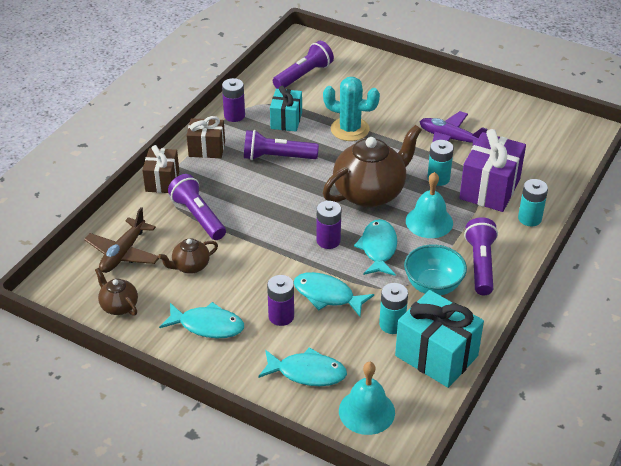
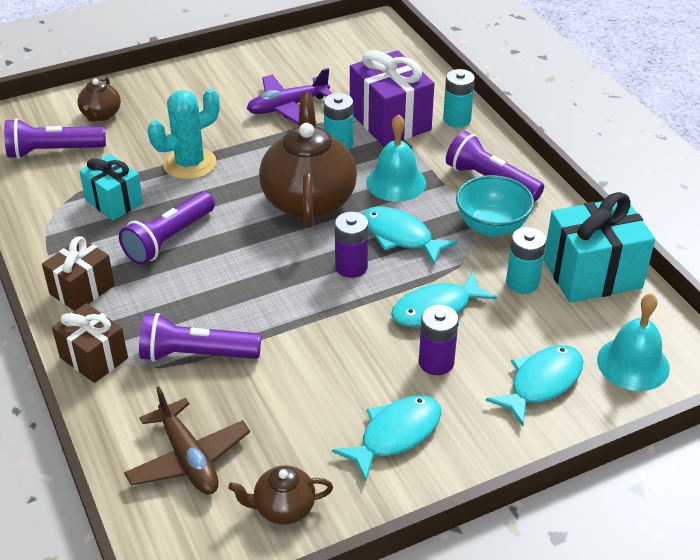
camera: 55 degrees left, 0 degrees up
brown teapot [158,238,218,274] -> brown teapot moved to [77,76,121,122]
purple battery [222,78,245,122] -> none
purple flashlight [273,41,334,89] -> purple flashlight turned 90 degrees counterclockwise [4,118,106,159]

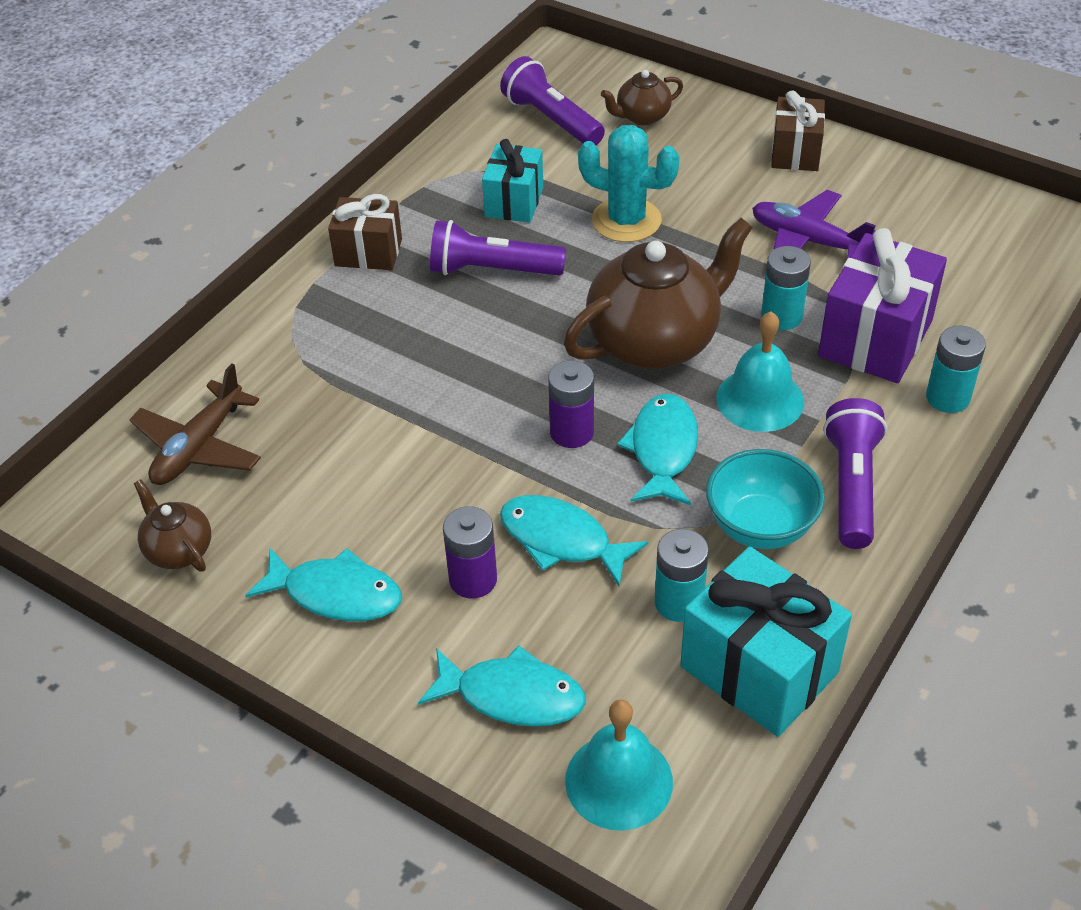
camera: 60 degrees right, 5 degrees up
brown gift [52,303,128,383] -> brown gift moved to [771,91,825,171]
purple flashlight [139,313,261,362] -> none

